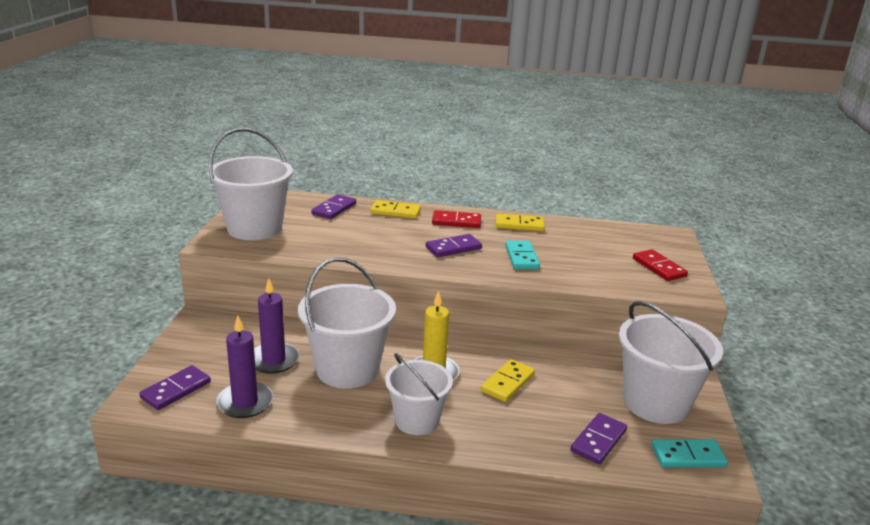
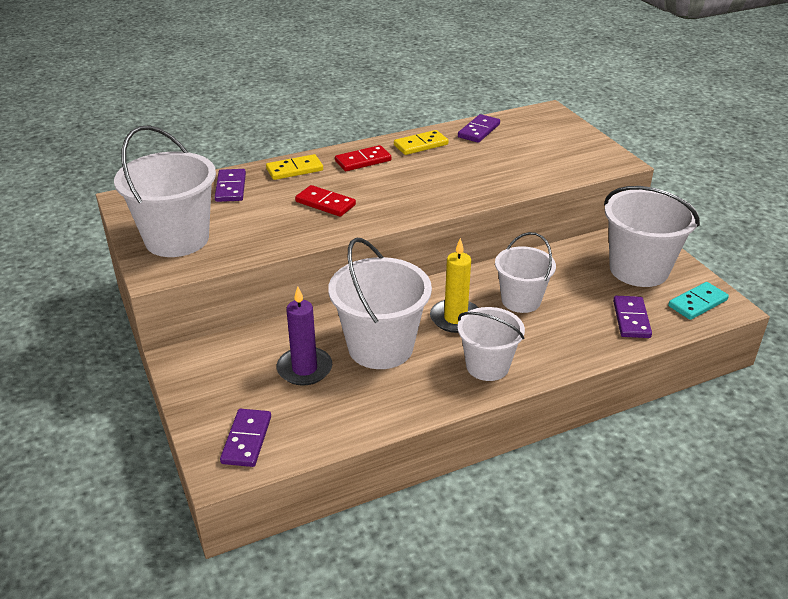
camera: 30 degrees left, 10 degrees up
purple candle [216,315,273,418] -> none
purple domino [426,234,482,257] -> purple domino moved to [458,114,500,143]
yellow domino [481,359,535,402] -> white bucket [495,232,556,313]
turquoise domino [505,240,540,269] -> none
red domino [633,249,688,281] -> red domino moved to [295,185,356,217]

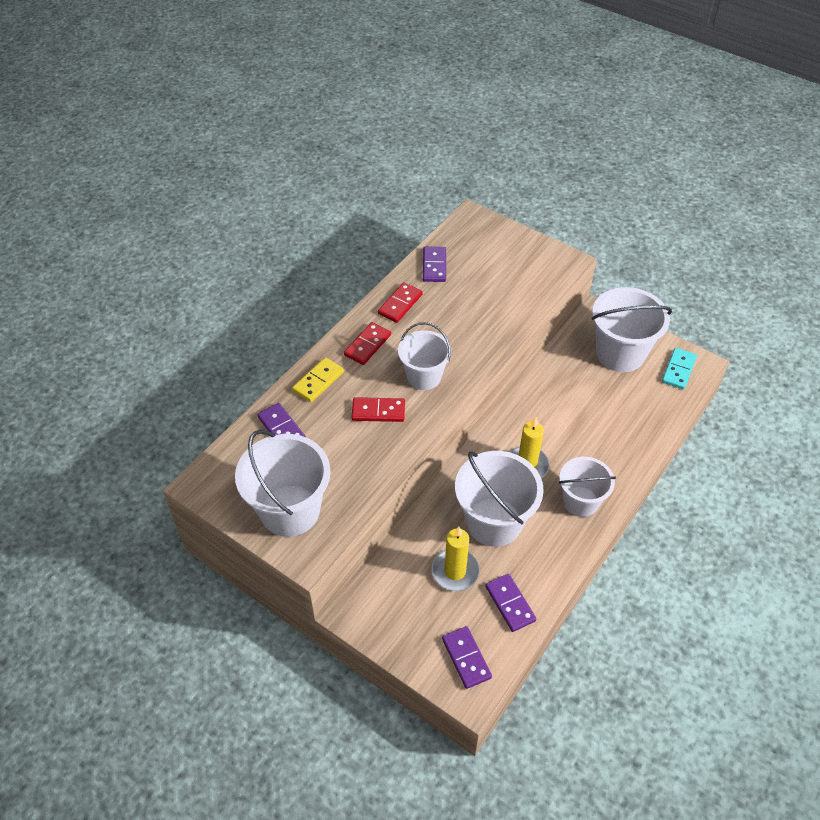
camera: 30 degrees left, 15 degrees up
purple candle [276,286,332,386] -> yellow candle [431,527,479,591]
yellow domino [394,130,448,155] -> red domino [378,282,423,323]
white bucket [495,232,556,313] -> white bucket moved to [398,322,451,390]
purple domino [613,296,652,338] -> purple domino moved to [485,574,536,632]

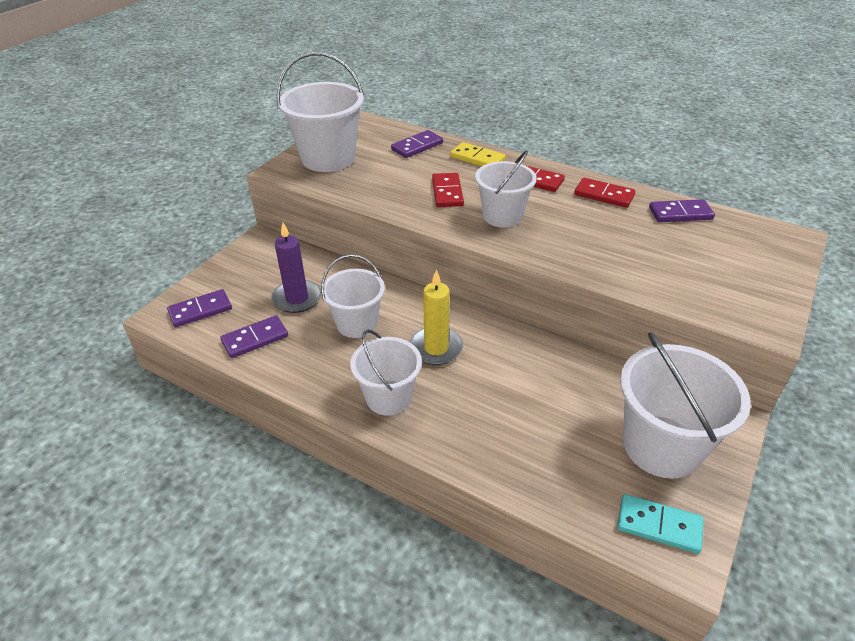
camera: 85 degrees right, 10 degrees down
yellow candle [431,527,479,591] -> purple candle [271,223,321,313]
white bucket [455,451,544,547] -> white bucket [321,255,385,338], size x0.64

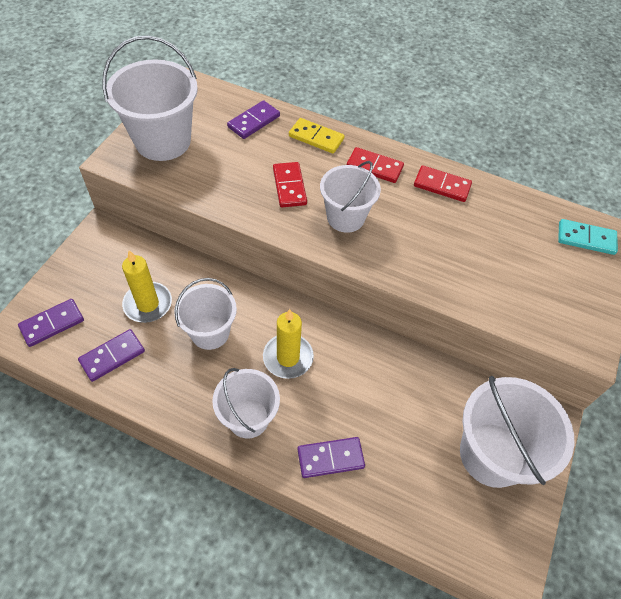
camera: 10 degrees left, 15 degrees up
purple candle [271,223,321,313] -> yellow candle [122,250,172,323]
turquoise domino [617,494,704,554] -> turquoise domino moved to [558,219,618,255]
purple domino [649,199,715,222] -> purple domino moved to [297,437,365,478]

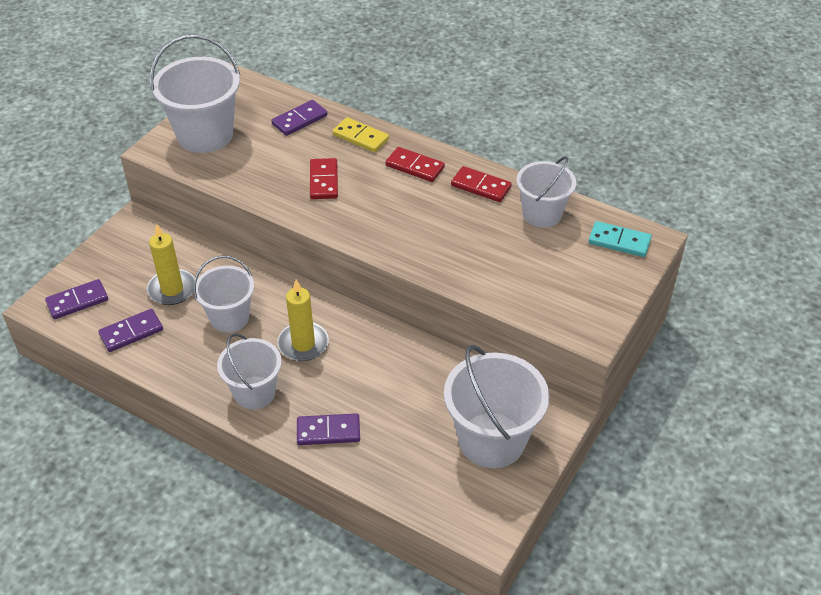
camera: 10 degrees right, 10 degrees down
white bucket [320,161,381,233] -> white bucket moved to [516,156,576,228]

